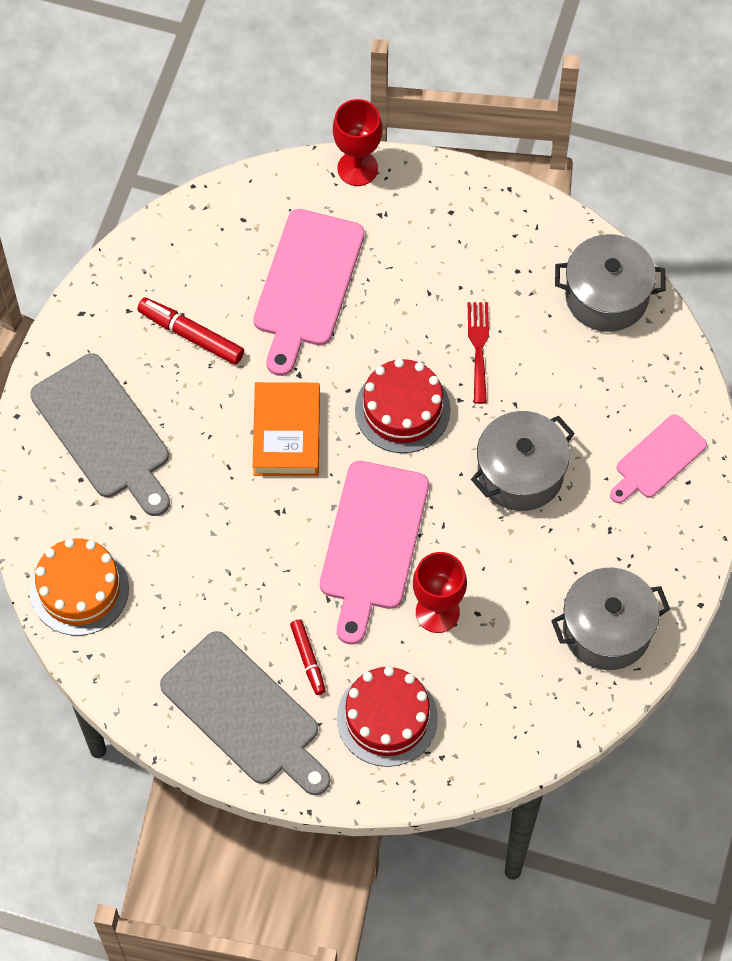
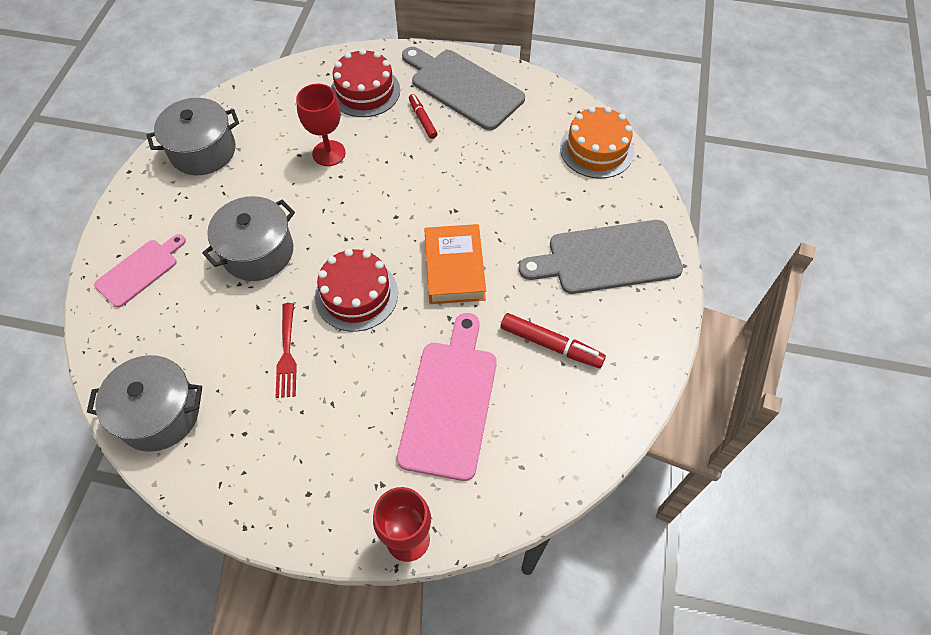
camera: 175 degrees right, 5 degrees down
grey cutting board [30,353,170,516] -> grey cutting board turned 60 degrees counterclockwise [519,220,683,294]
pink cutting board [320,461,429,644] -> none

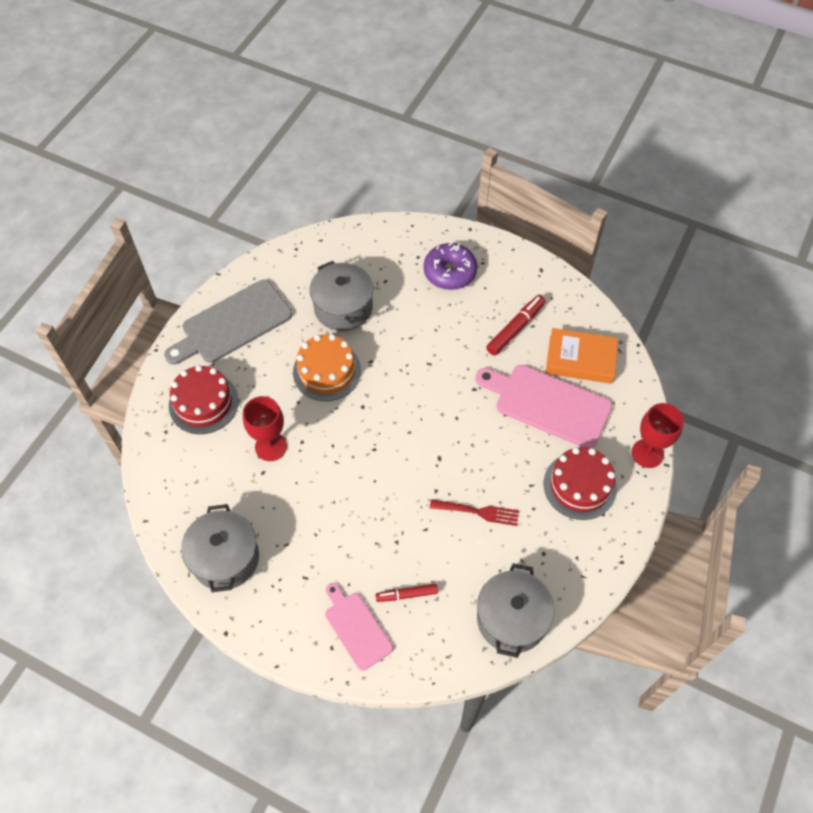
camera: 75 degrees left, 0 degrees up
grey pot [202,196,295,281] -> grey pot moved to [310,261,373,331]
red cake [315,249,398,332] -> red cake moved to [544,447,617,520]
red marker [409,94,438,139] -> red marker moved to [376,584,438,602]
orange book [424,224,486,304] -> orange book moved to [546,328,618,384]
grey cutting board [519,220,683,294] -> purple donut [424,243,477,290]
orange cake [560,106,634,179] -> orange cake moved to [293,334,361,401]

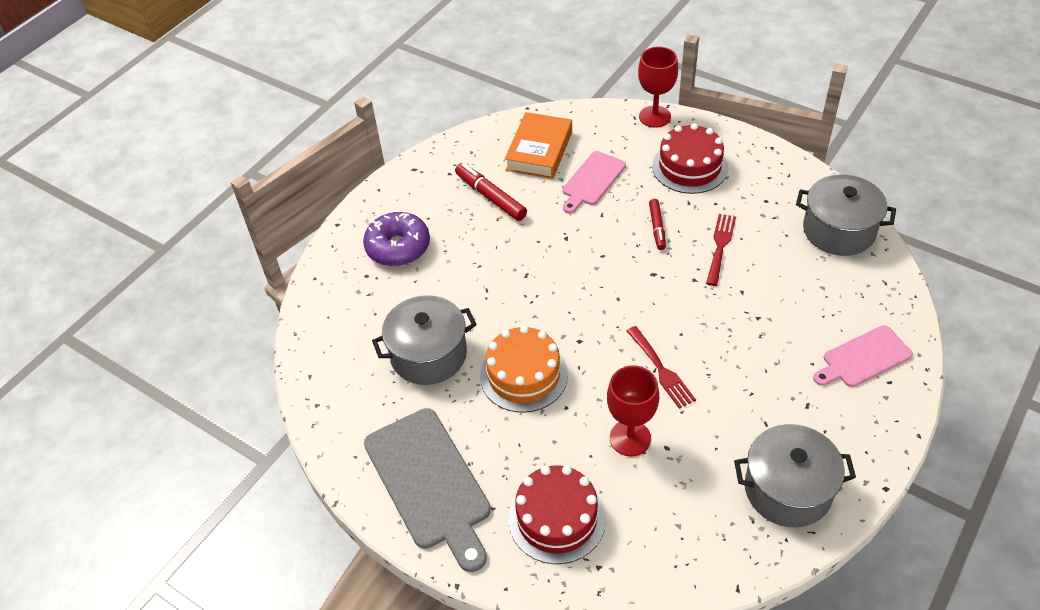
camera: 80 degrees left, 10 degrees down
red marker [376,584,438,602] -> red marker moved to [649,199,666,250]
pink cutting board [475,365,612,448] -> pink cutting board [563,151,626,213], size x0.60
none -> red fork [627,326,696,409]

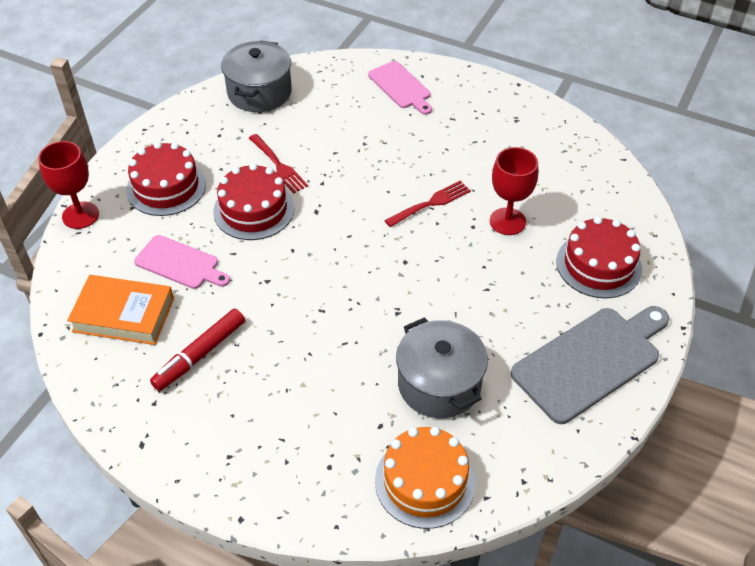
camera: 100 degrees left, 0 degrees up
purple donut [363,212,430,266] -> none
orange cake [480,325,568,413] -> orange cake moved to [375,427,476,529]
red marker [649,199,666,250] -> red cake [213,163,294,240]
red fork [706,214,736,286] -> red fork turned 135 degrees counterclockwise [249,134,308,193]
grey pot [734,424,856,527] -> none

